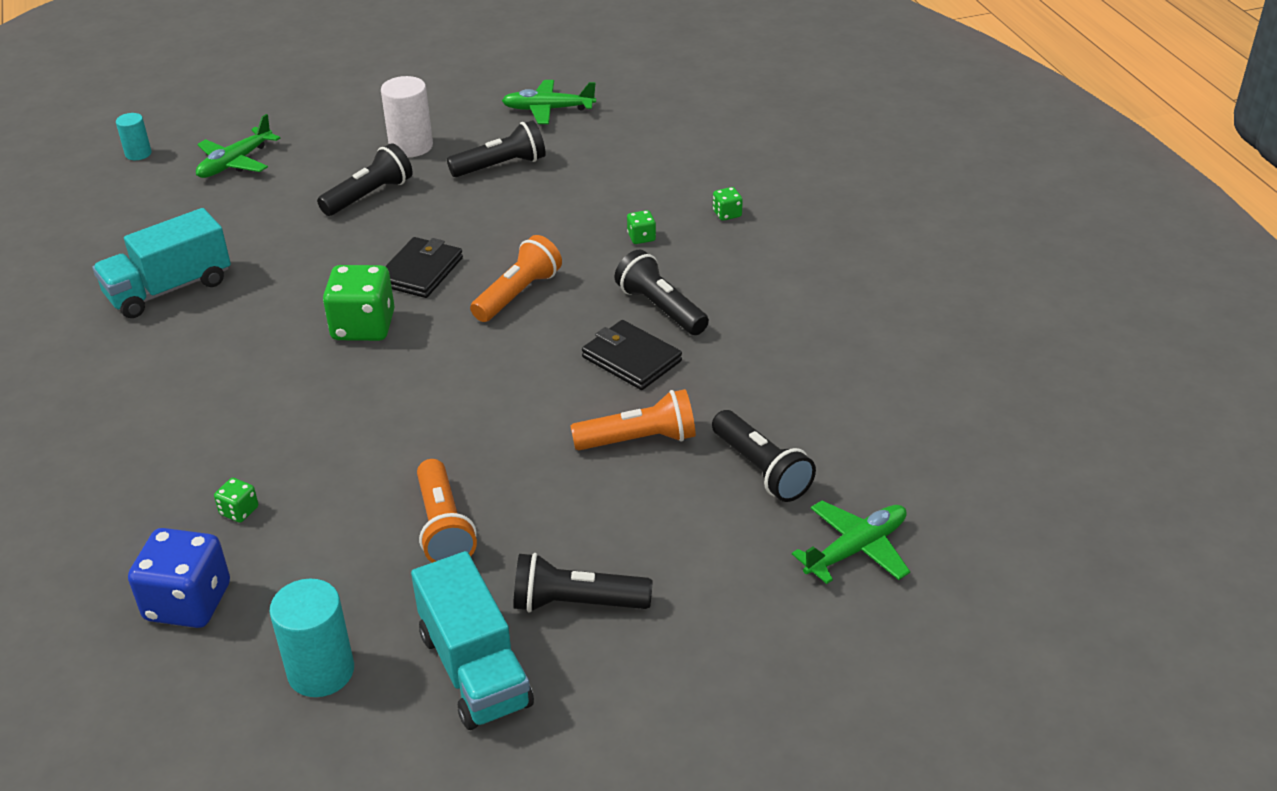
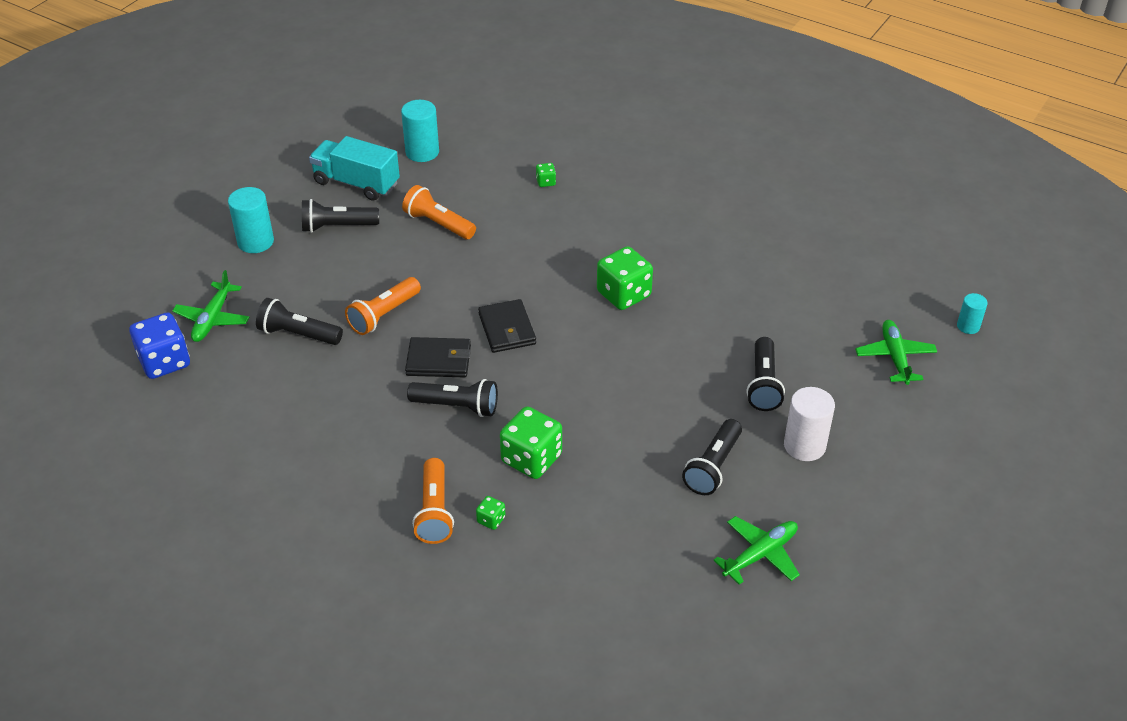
camera: 140 degrees right, 5 degrees up
turquoise truck [92,208,231,318] -> none
blue dice [128,528,230,628] -> blue dice moved to [129,312,190,379]
black wallet [385,237,463,298] -> black wallet moved to [478,299,536,353]
orange flashlight [470,235,562,322] -> orange flashlight moved to [412,458,454,544]
black flashlight [513,553,653,612] -> black flashlight turned 150 degrees counterclockwise [302,199,379,233]
green dice [627,210,656,244] -> green dice [500,406,562,479], size x2.20
none -> turquoise cylinder [228,187,274,253]

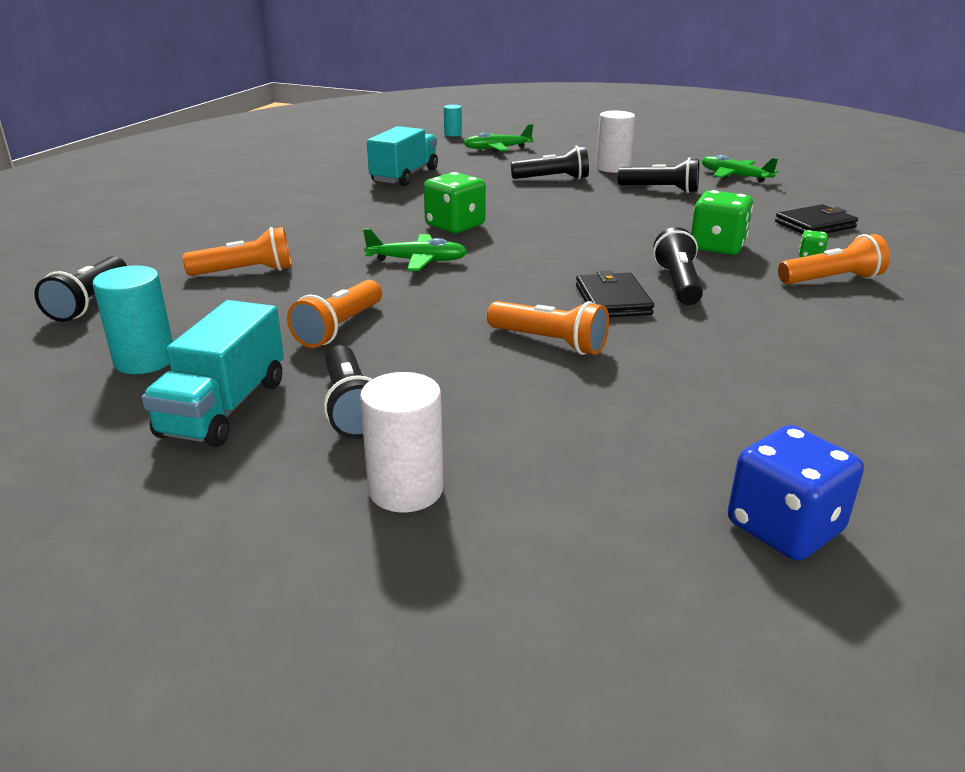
camera: 100 degrees left, 15 degrees down
green plane [172,270,250,342] -> green plane moved to [363,229,468,271]
turquoise cylinder [228,187,274,253] -> white cylinder [360,372,444,512]
black flashlight [256,298,343,345] -> black flashlight moved to [34,256,127,322]
black wallet [478,299,536,353] -> black wallet moved to [775,204,858,234]
green dice [536,163,556,187] -> orange flashlight [182,227,292,276]
none -> turquoise truck [367,126,438,186]

